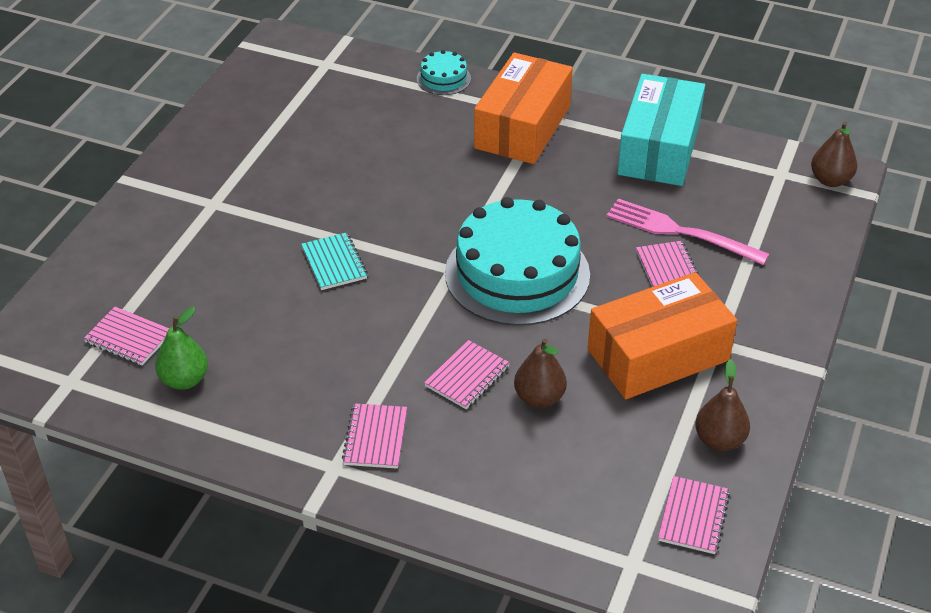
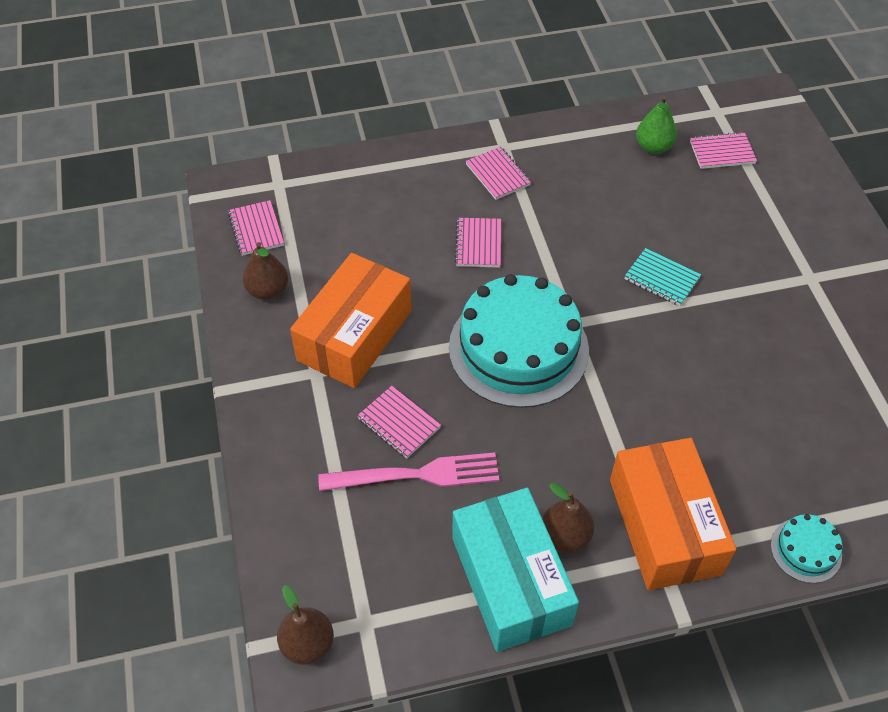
camera: 145 degrees right, 10 degrees up
brown pear [514,338,567,408] -> brown pear moved to [542,483,594,553]

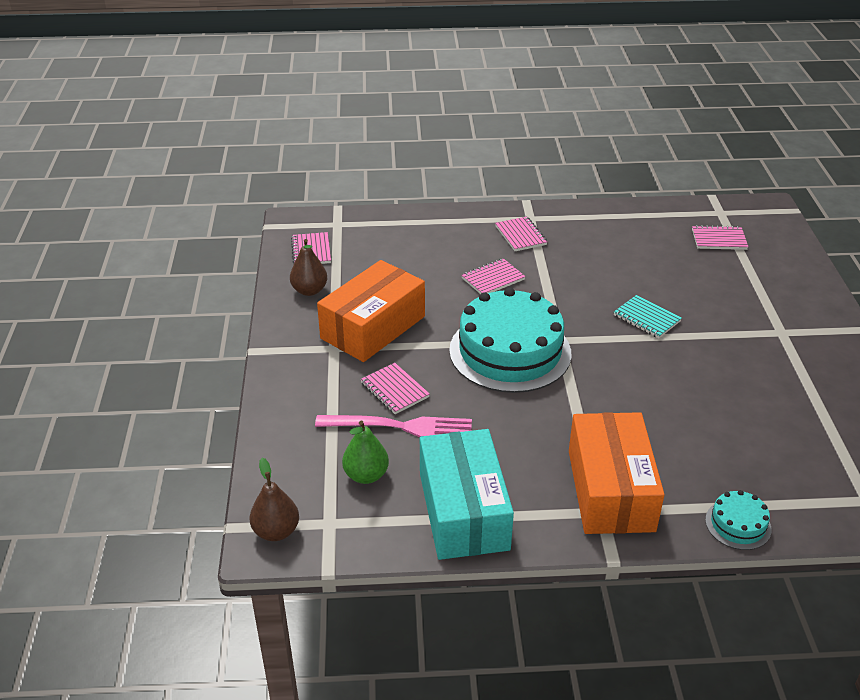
camera: 10 degrees right, 15 degrees down
pink notebook [454,218,501,268] -> pink notebook turned 45 degrees clockwise [462,258,526,294]
brown pear [542,483,594,553] -> none
green pear [636,96,677,154] -> green pear moved to [342,421,389,484]

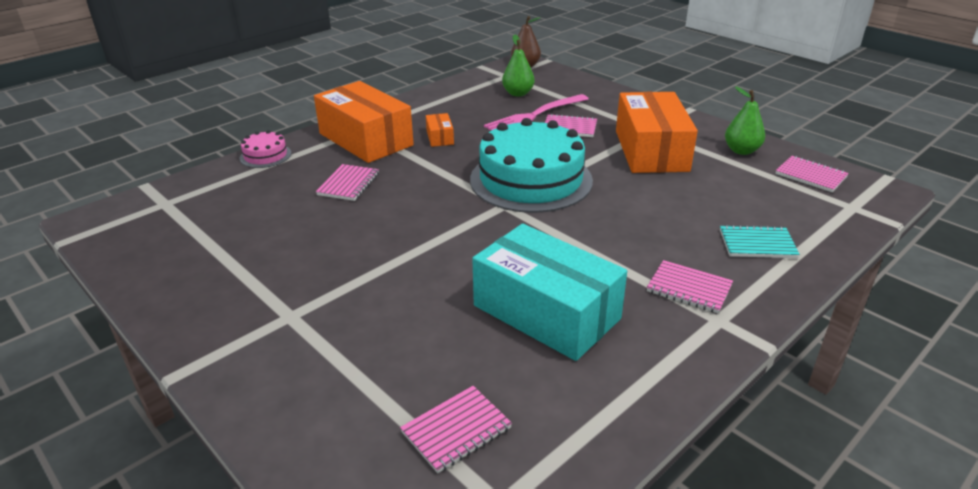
camera: 140 degrees right, 5 degrees down
brown pear [290,239,328,296] -> green pear [725,86,765,155]
turquoise box [420,429,514,560] -> turquoise box moved to [472,224,627,361]
pink notebook [462,258,526,294] -> pink notebook moved to [316,164,379,201]
turquoise notebook [614,295,682,338] -> turquoise notebook moved to [720,224,800,258]
turquoise cake [705,490,771,550] -> pink cake [239,130,291,168]
none -> orange box [426,113,454,147]

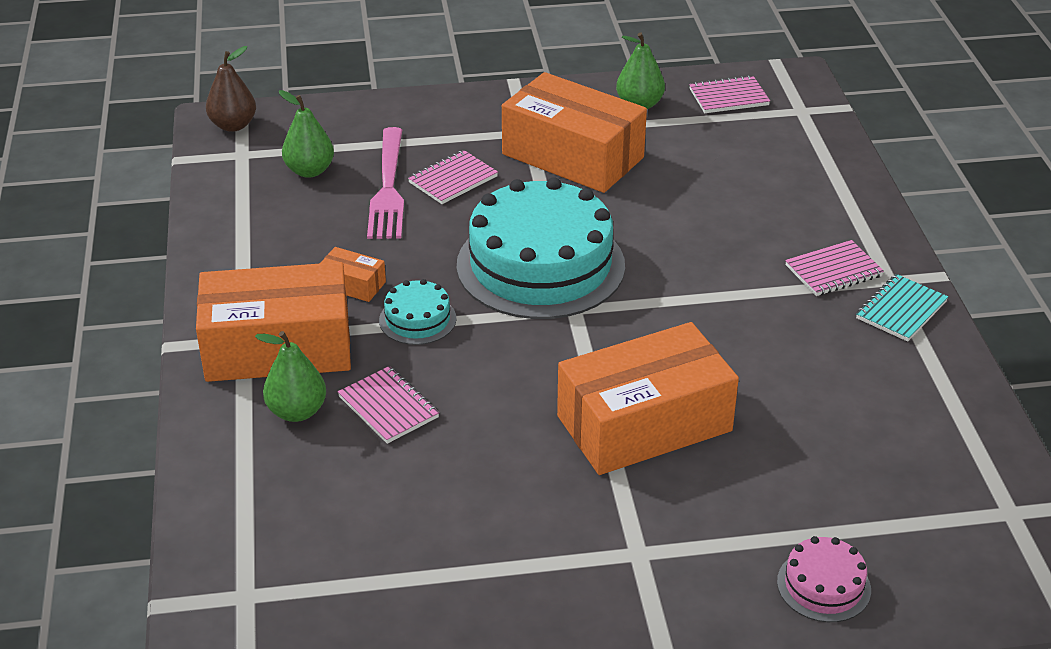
camera: 55 degrees left, 5 degrees up
pink cake [239,130,291,168] -> pink cake moved to [777,536,871,622]
pink notebook [400,386,512,473] -> none
turquoise box [472,224,627,361] -> none
turquoise notebook [720,224,800,258] -> turquoise notebook moved to [856,274,948,342]
none -> green pear [255,331,326,422]
none -> turquoise cake [379,279,456,345]
none -> orange box [557,322,739,475]

